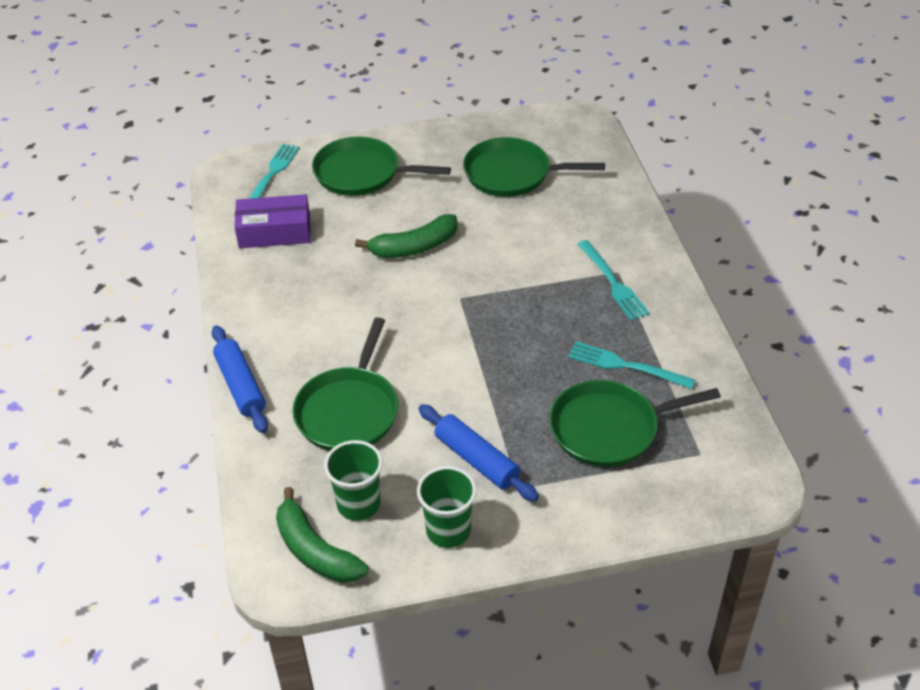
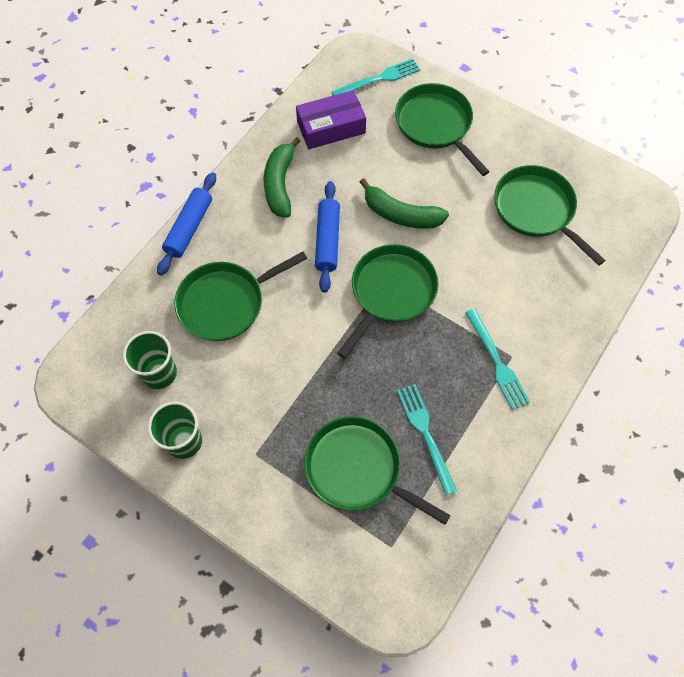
camera: 45 degrees right, 20 degrees up
purple box [235,194,310,248] -> purple box turned 60 degrees counterclockwise [296,90,366,149]
green banana [276,487,369,583] -> green banana moved to [264,137,301,218]
blue rolling pin [418,404,539,502] -> blue rolling pin moved to [315,181,340,293]
turquoise fork [578,240,650,321] -> turquoise fork turned 45 degrees counterclockwise [465,308,530,410]
none -> green pan [337,244,439,359]

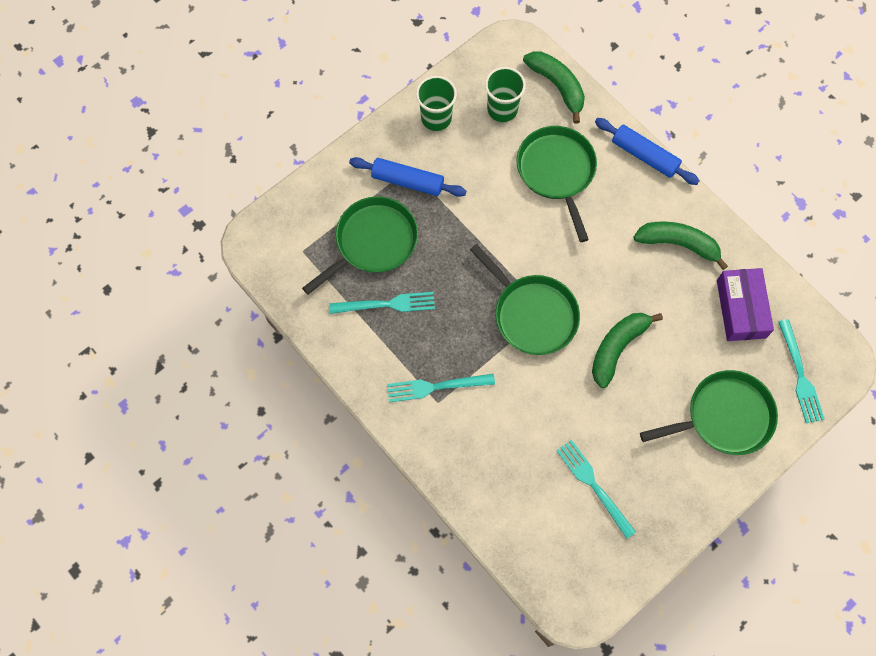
camera: 105 degrees right, 5 degrees up
blue rolling pin [315,181,340,293] -> blue rolling pin moved to [349,157,466,197]
green pan [494,165,606,266] -> turquoise fork [556,440,636,539]
none -> green banana [523,52,585,124]

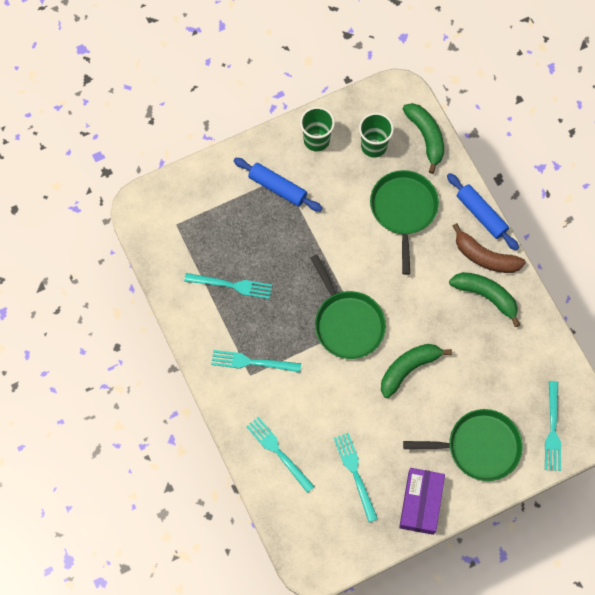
camera: 15 degrees right, 0 degrees up
green pan [302,196,418,295] -> none
purple box [717,268,774,341] -> purple box moved to [399,468,445,535]
none -> turquoise fork [246,417,315,493]
none -> brown banana [453,223,526,273]

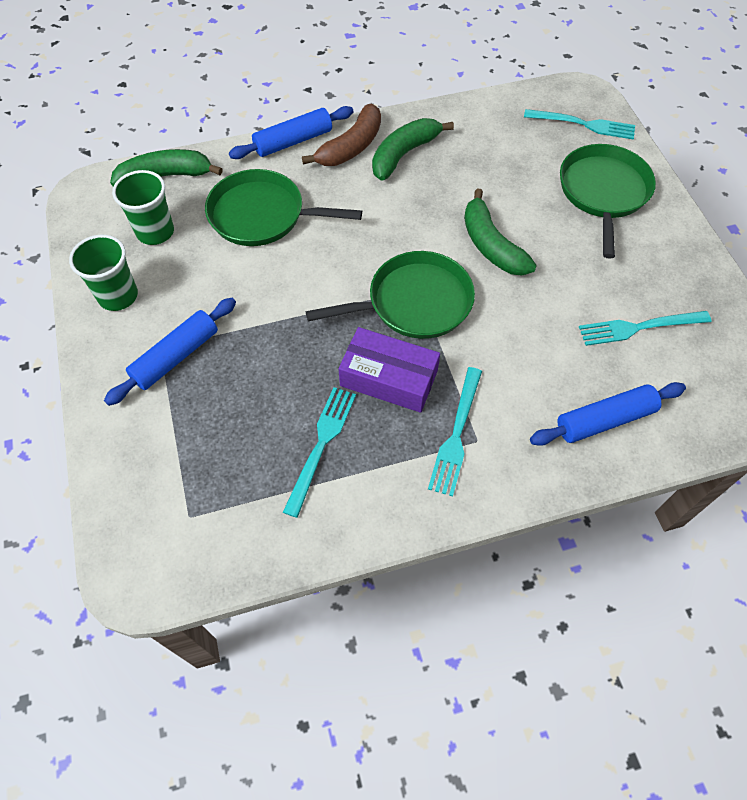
camera: 80 degrees left, 10 degrees down
turquoise fork [246,417,315,493] -> blue rolling pin [530,382,686,446]
purple box [399,468,445,535] -> purple box moved to [339,327,440,413]

